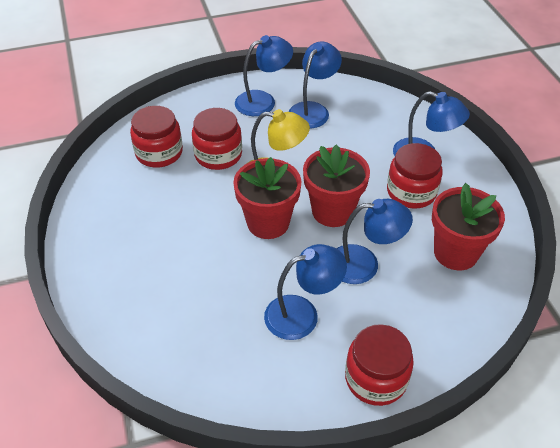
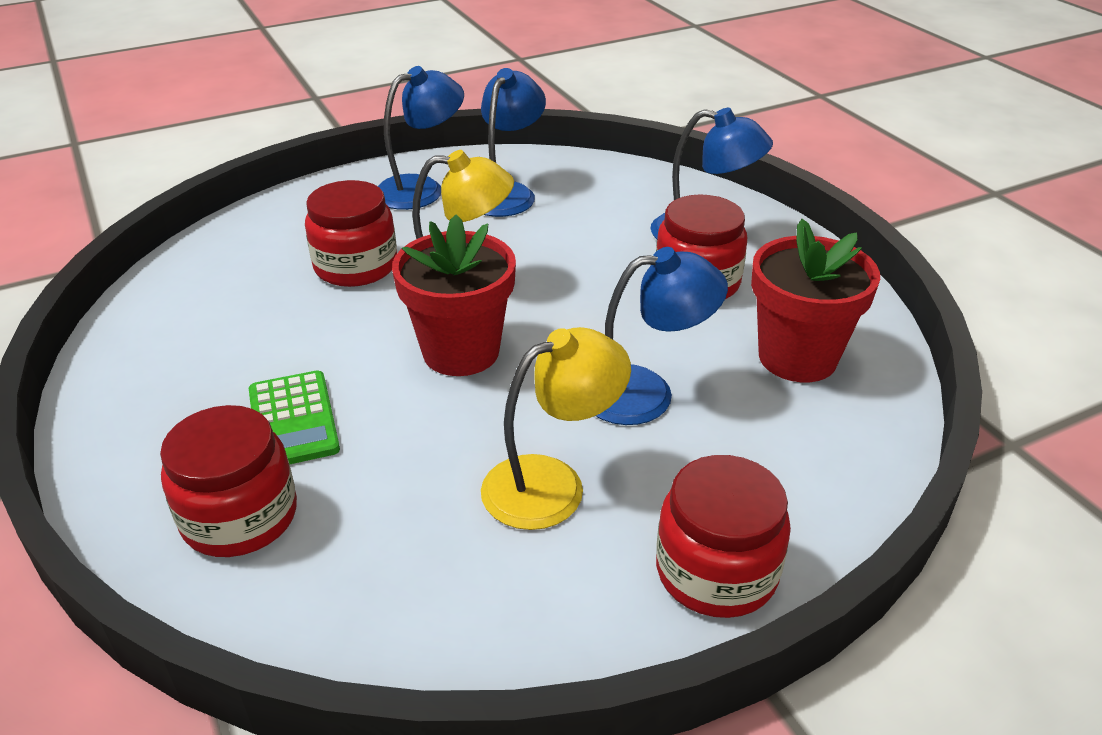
camera: 10 degrees left, 10 degrees down
red jar [130,106,183,167] -> red jar moved to [160,405,297,557]
blue lamp [264,244,347,340] -> yellow lamp [481,327,631,530]
red flower pot [303,145,370,227] -> none
none -> green calculator [249,370,340,464]

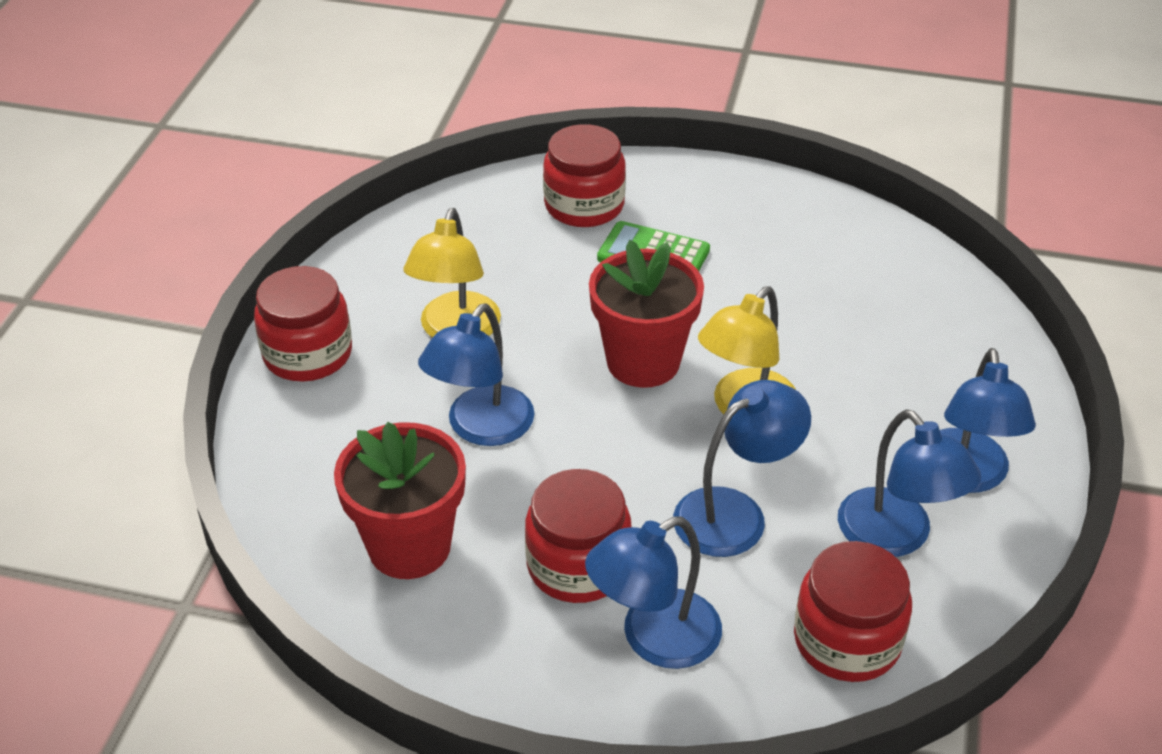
camera: 130 degrees right, 5 degrees up
red jar [305,180,397,287] -> red jar moved to [794,541,912,682]
none -> blue lamp [673,380,811,557]

